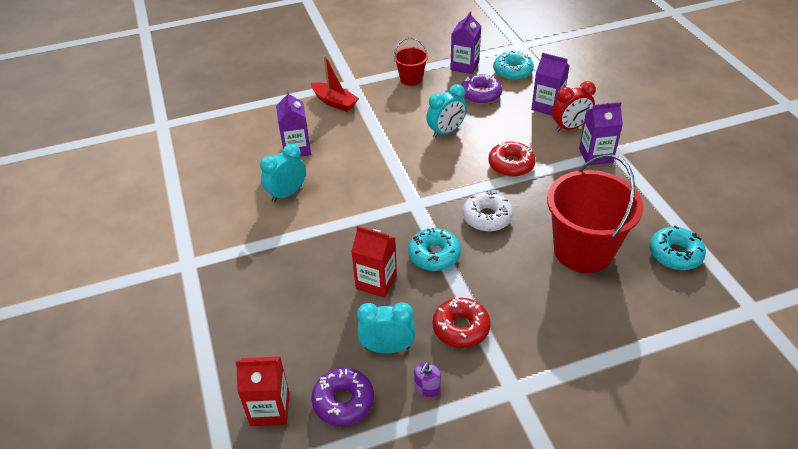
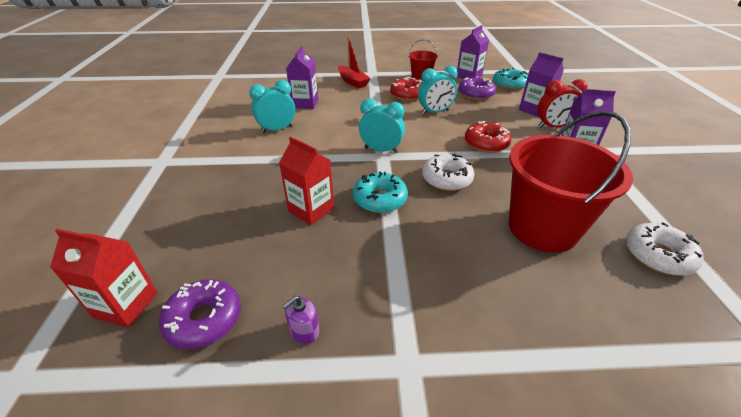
camera: 15 degrees right, 5 degrees down
turquoise clock [357,302,415,353] -> turquoise clock moved to [359,99,405,153]
red donut [433,297,491,348] -> red donut moved to [390,77,422,101]
turquoise donut [650,226,706,270] -> white donut [626,222,704,276]

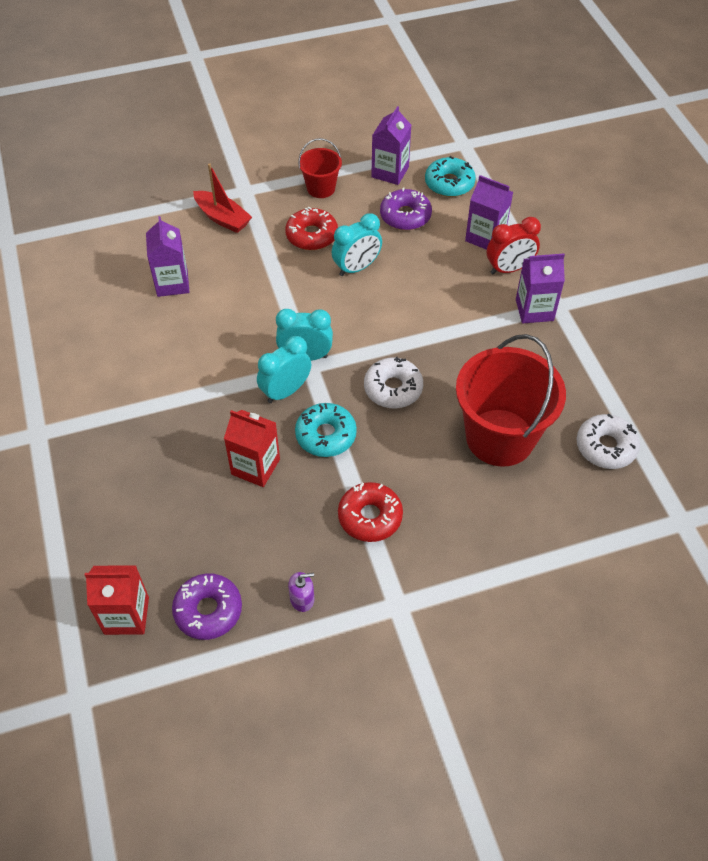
camera: 15 degrees left, 15 degrees up
turquoise clock [249,80,295,133] -> turquoise clock moved to [257,336,311,403]
purple soap dispenser [282,296,319,344] -> purple soap dispenser turned 135 degrees counterclockwise [288,572,314,612]
red donut [465,121,512,153] -> red donut moved to [338,482,403,542]

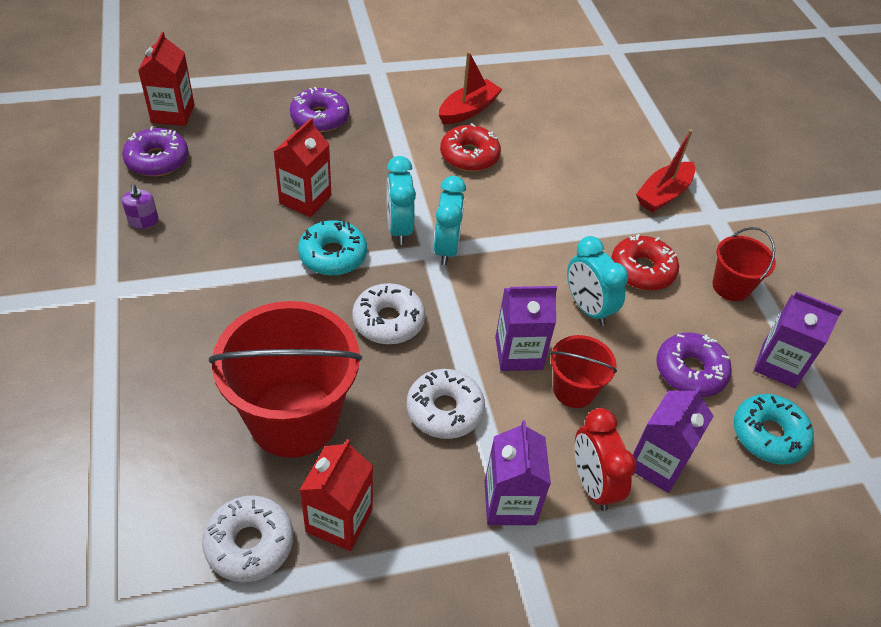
camera: 90 degrees right, 5 degrees down
purple carton [146,216,189,297] -> purple carton moved to [495,286,557,371]
turquoise clock [257,336,311,403] -> turquoise clock turned 150 degrees counterclockwise [386,156,416,245]
red donut [338,482,403,542] -> red donut moved to [440,123,501,171]
none -> purple donut [290,87,349,132]
none -> red carton [300,439,373,551]
none -> white donut [407,369,485,439]
none -> red boat [439,51,503,124]
none -> red bucket [550,335,617,408]

